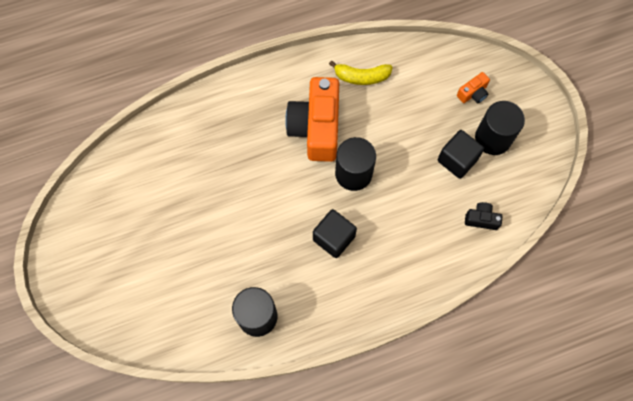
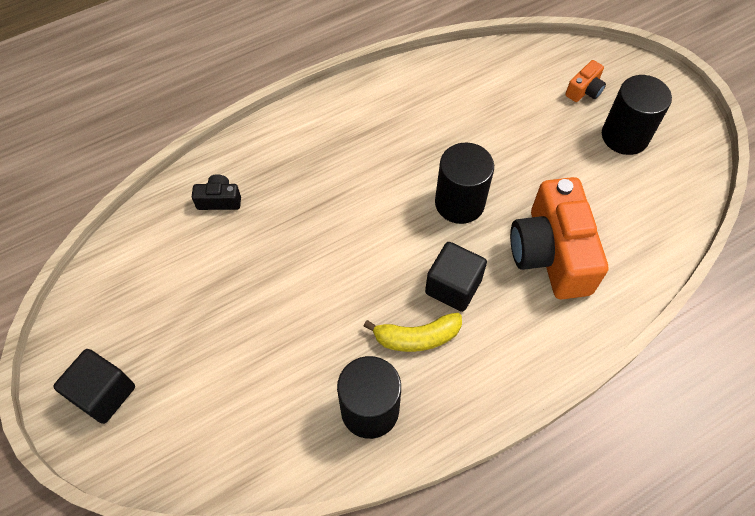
camera: 10 degrees left, 10 degrees down
orange camera [285,77,339,162] -> orange camera moved to [510,177,608,300]
yellow banana [329,60,393,85] -> yellow banana moved to [363,313,462,352]
black cube [437,130,484,179] -> black cube moved to [53,349,135,424]
black camera [465,202,503,230] -> black camera moved to [192,174,241,210]

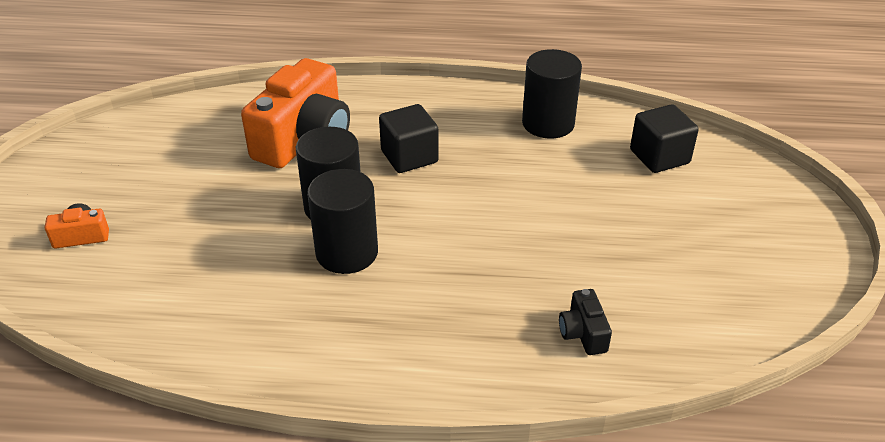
camera: 145 degrees left, 20 degrees down
black cube [53,349,135,424] -> black cube moved to [630,104,699,173]
black camera [192,174,241,210] -> black camera turned 45 degrees clockwise [559,289,612,355]
yellow banana [363,313,462,352] -> none
black cylinder [602,75,672,155] -> black cylinder moved to [307,169,378,274]

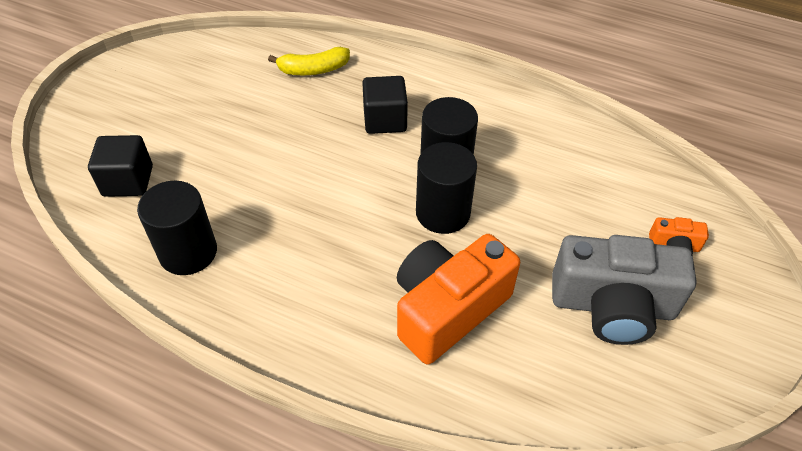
camera: 160 degrees left, 10 degrees up
black cube [379,104,439,173] -> black cube moved to [362,76,408,134]
black camera [559,289,612,355] -> yellow banana [268,47,350,75]
none -> grey camera [552,235,697,345]

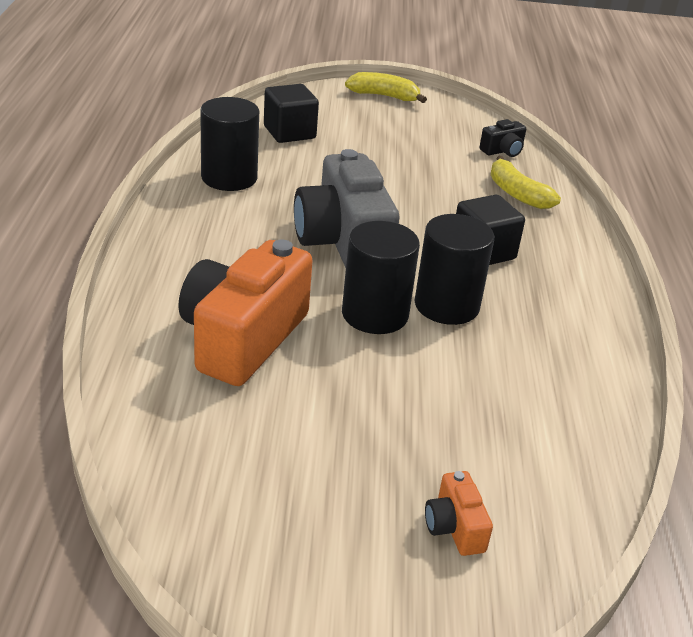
camera: 65 degrees right, 15 degrees down
orange camera [397,234,520,365] -> orange camera turned 90 degrees counterclockwise [178,239,313,386]
grey camera [552,235,697,345] -> grey camera moved to [294,149,399,268]
none -> yellow banana [345,72,427,103]
none -> black camera [479,119,526,157]

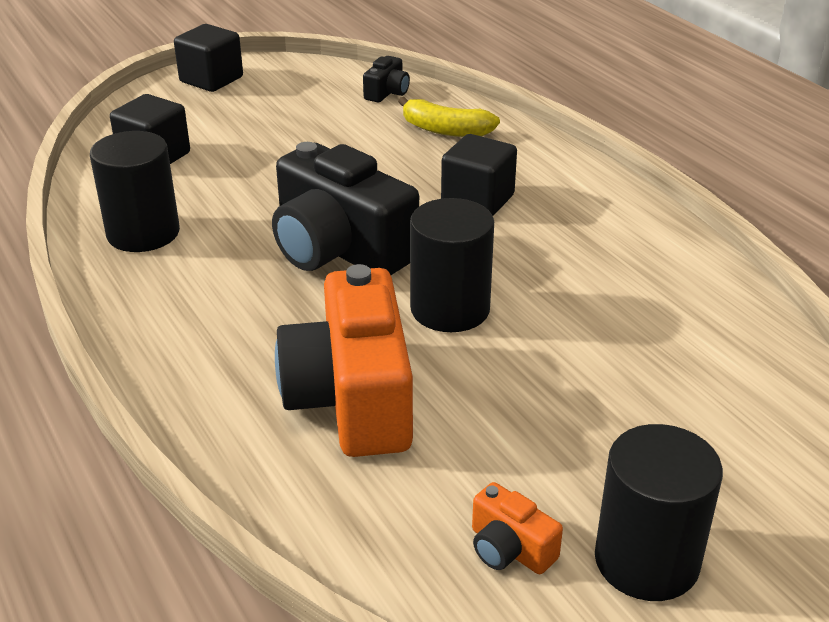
camera: 30 degrees left, 0 degrees up
grey camera [294,149,399,268] -> black camera [272,142,419,275]
yellow banana [345,72,427,103] -> black cube [174,24,243,92]
black cylinder [415,214,494,325] -> black cylinder moved to [595,424,723,601]
orange camera [425,471,493,556] -> orange camera moved to [472,482,563,574]

